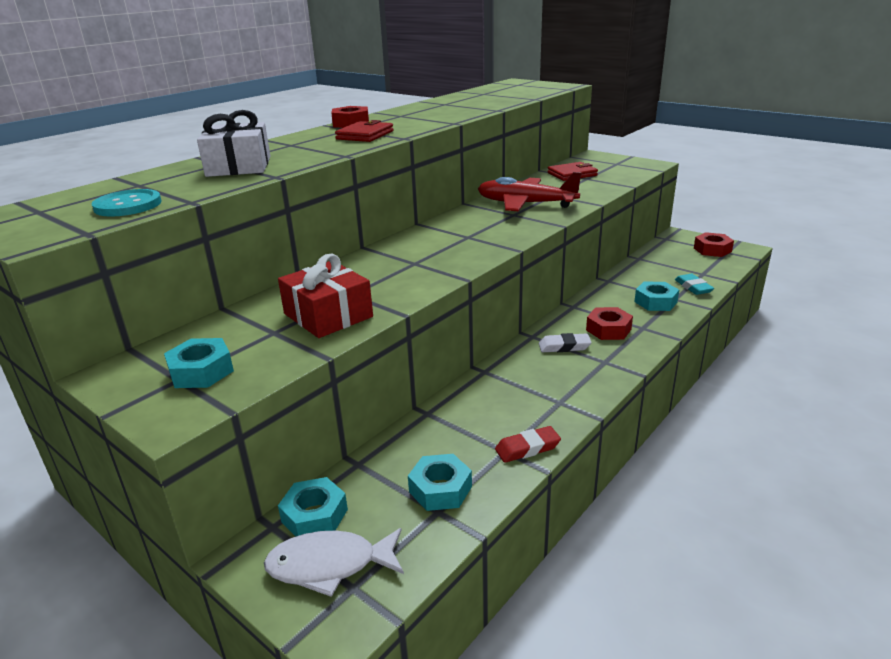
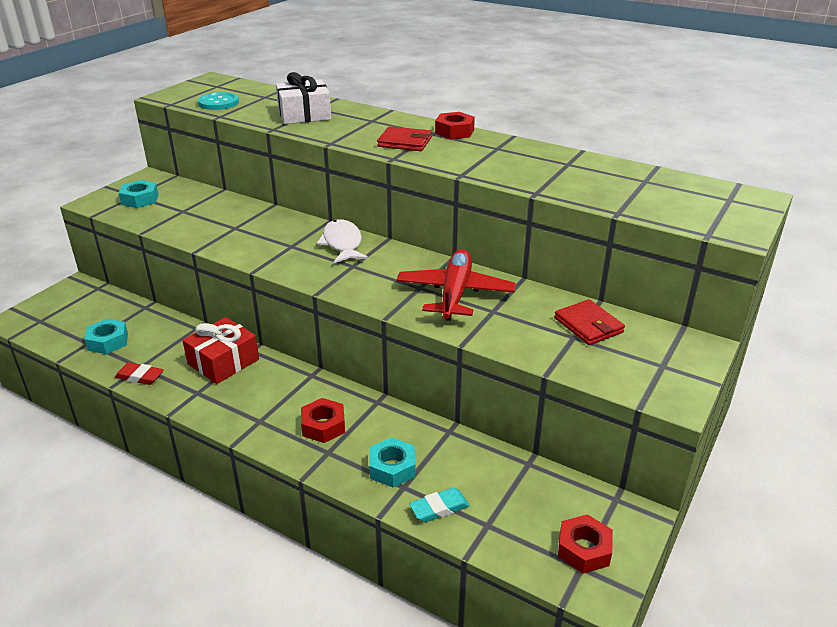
camera: 80 degrees right, 5 degrees up
white fish [264,528,404,597] -> white fish moved to [317,219,368,263]
red gift [278,254,373,338] -> red gift moved to [182,317,259,384]
turquoise nut [278,477,348,537] -> none
red eraser [495,426,561,463] -> red eraser turned 45 degrees counterclockwise [115,362,164,385]
white eraser [539,333,592,352] -> none

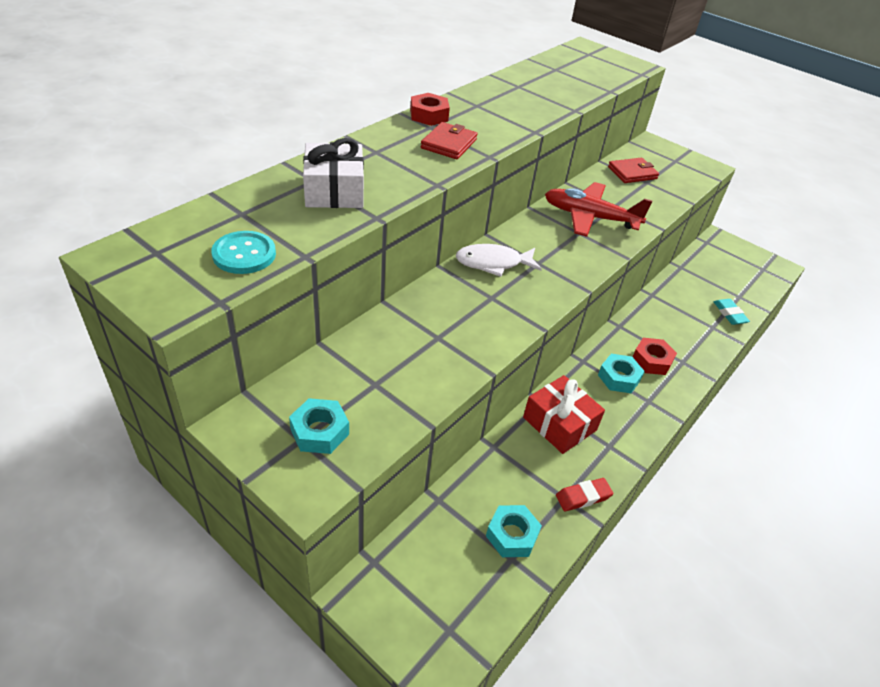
camera: 85 degrees left, 10 degrees up
red eraser [115,362,164,385] -> red eraser turned 45 degrees clockwise [556,478,614,511]
turquoise nut [369,437,416,488] -> turquoise nut moved to [598,354,645,393]
red nut [558,514,613,574] -> none

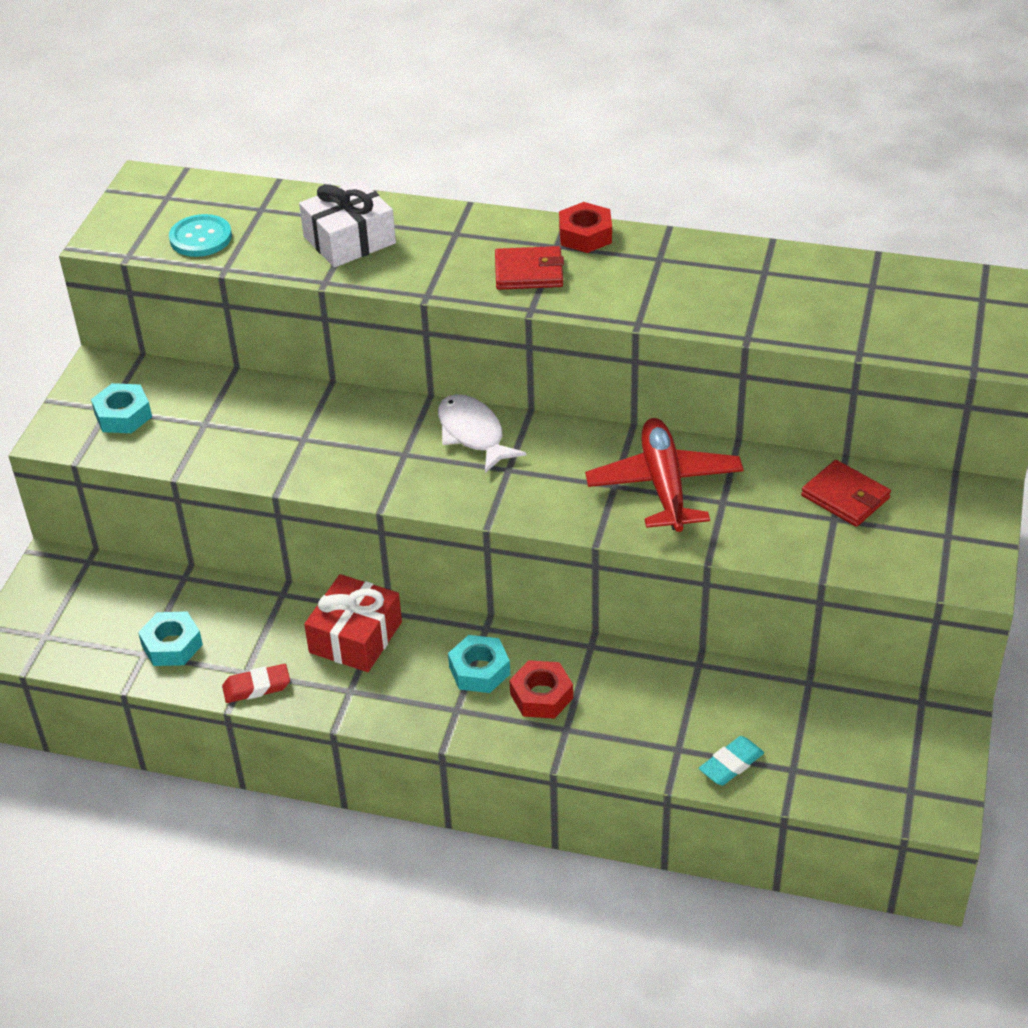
camera: 70 degrees right, 0 degrees up
red eraser [556,478,614,511] -> red eraser turned 60 degrees counterclockwise [222,664,290,703]

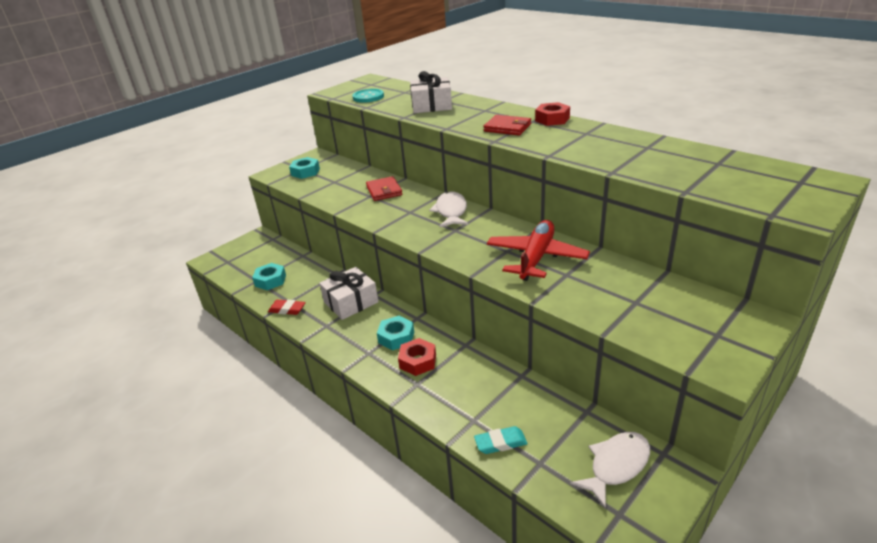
camera: 30 degrees right, 10 degrees down
red gift [304,574,402,672] -> white gift [319,267,379,320]
red wallet [801,460,891,527] -> red wallet moved to [366,176,403,201]
none -> white fish [570,432,650,509]

